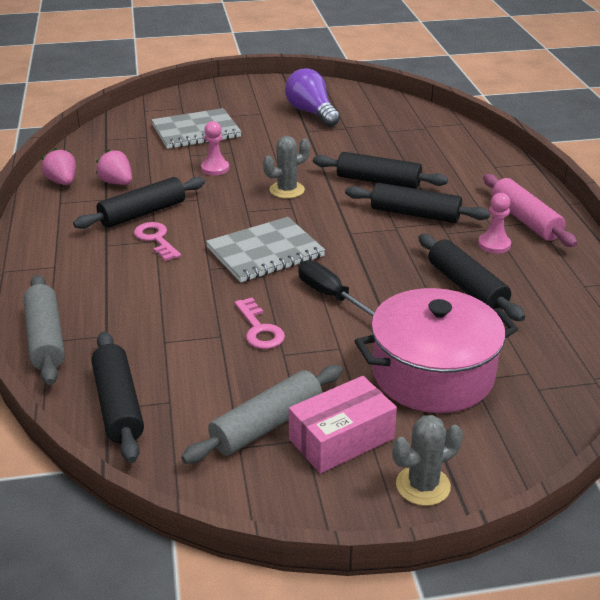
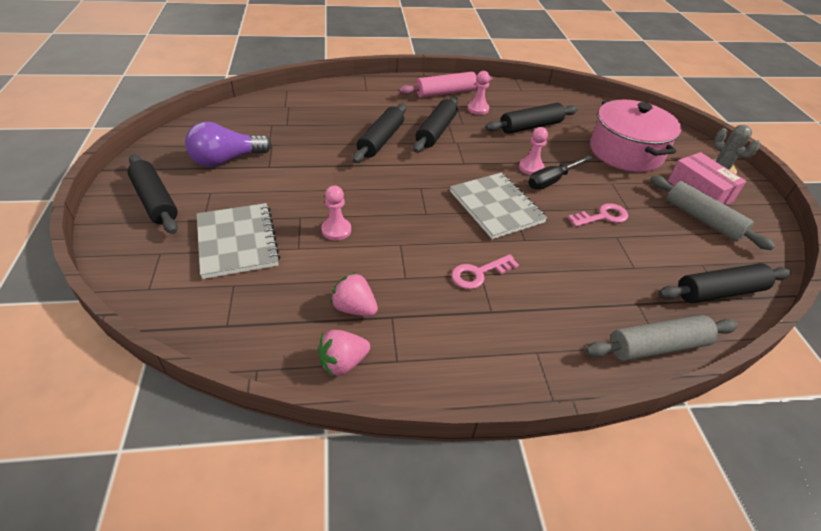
camera: 90 degrees left, 10 degrees up
black rolling pin [73,177,205,229] -> black rolling pin moved to [127,154,178,234]
pink strawberry [96,149,132,185] -> pink strawberry turned 75 degrees clockwise [330,272,378,316]
grey cactus [263,136,310,199] -> none
none -> pink pawn [519,127,548,175]

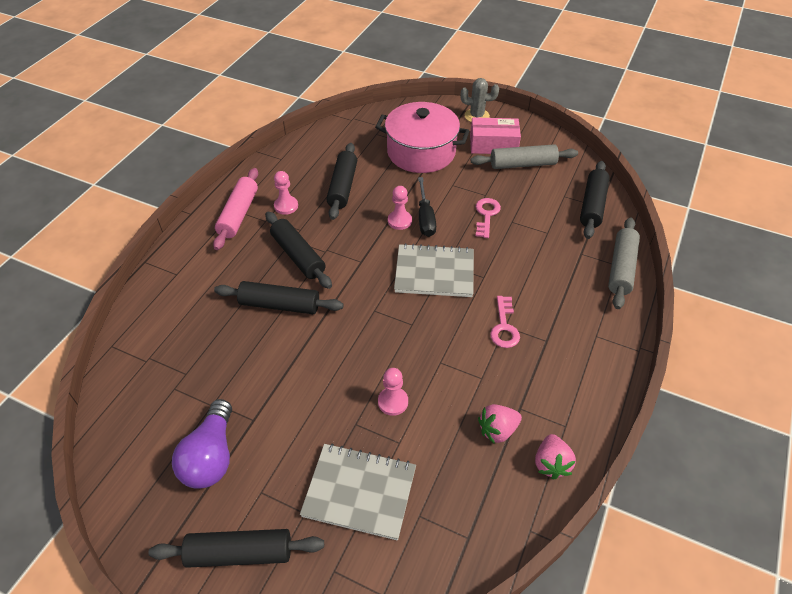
camera: 55 degrees left, 5 degrees up
black rolling pin [353,104,407,163] -> black rolling pin turned 45 degrees counterclockwise [214,281,344,314]

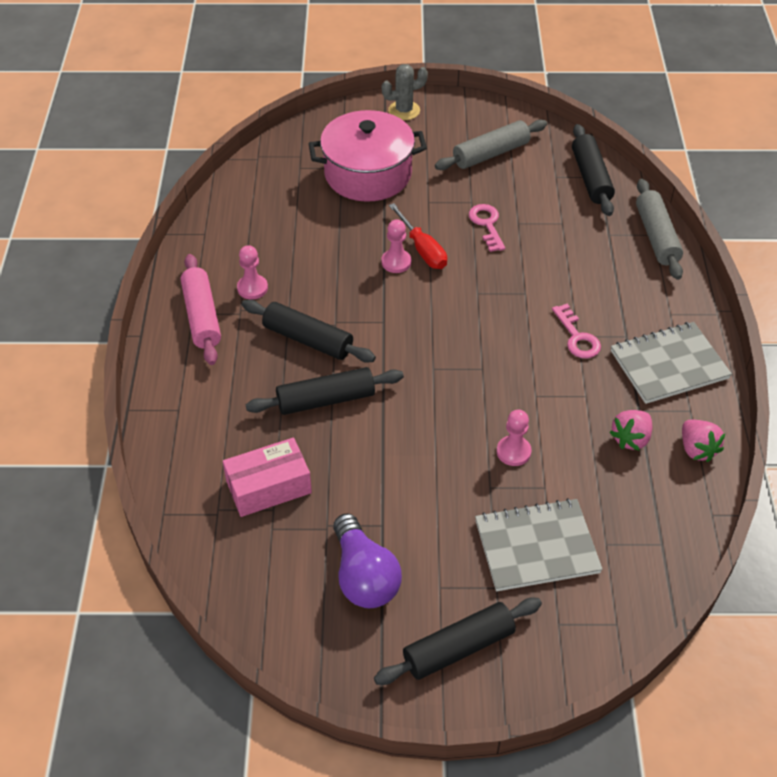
camera: 25 degrees left, 0 degrees up
black rolling pin [326,143,357,220] -> none
grey notebook [394,243,474,297] -> grey notebook moved to [611,322,732,404]
black screwdriver [418,177,436,237] -> red screwdriver [389,203,447,269]
pink box [470,117,521,154] -> pink box moved to [223,437,312,517]

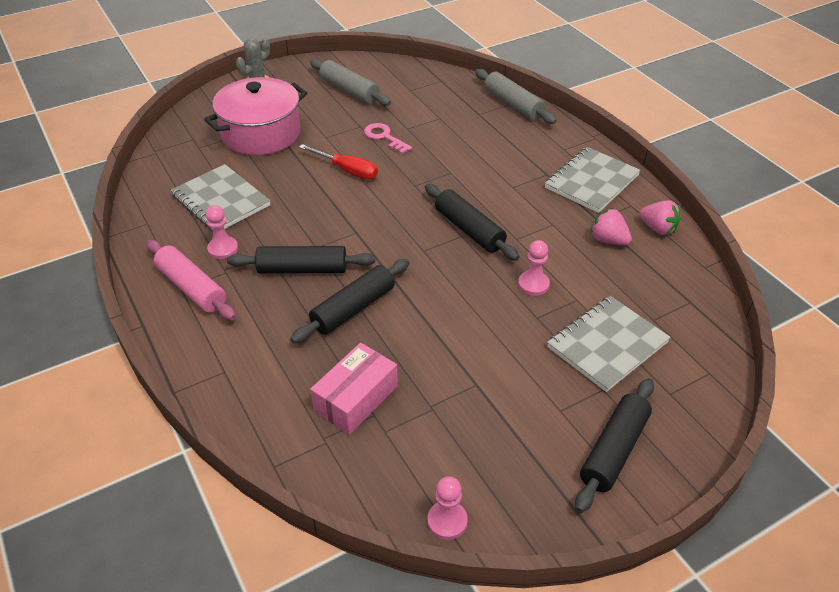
camera: 30 degrees left, 5 degrees down
purple light bulb [333,513,402,608] -> none
pink pawn [381,219,412,273] -> pink pawn moved to [427,476,468,540]
grey rolling pin [435,119,547,170] -> grey rolling pin turned 75 degrees counterclockwise [310,59,391,106]
pink key [552,304,601,358] -> none
black rolling pin [572,124,615,216] -> black rolling pin moved to [425,184,520,261]
pink strawberry [609,410,652,450] -> pink strawberry turned 120 degrees clockwise [590,208,632,245]
none -> grey notebook [171,164,270,231]

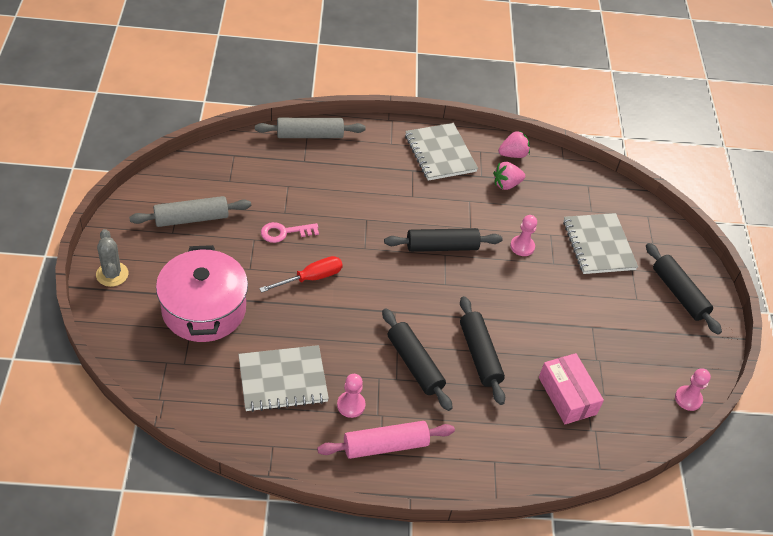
camera: 65 degrees left, 5 degrees up
black rolling pin [227,246,375,274] -> black rolling pin turned 60 degrees counterclockwise [382,308,453,411]

